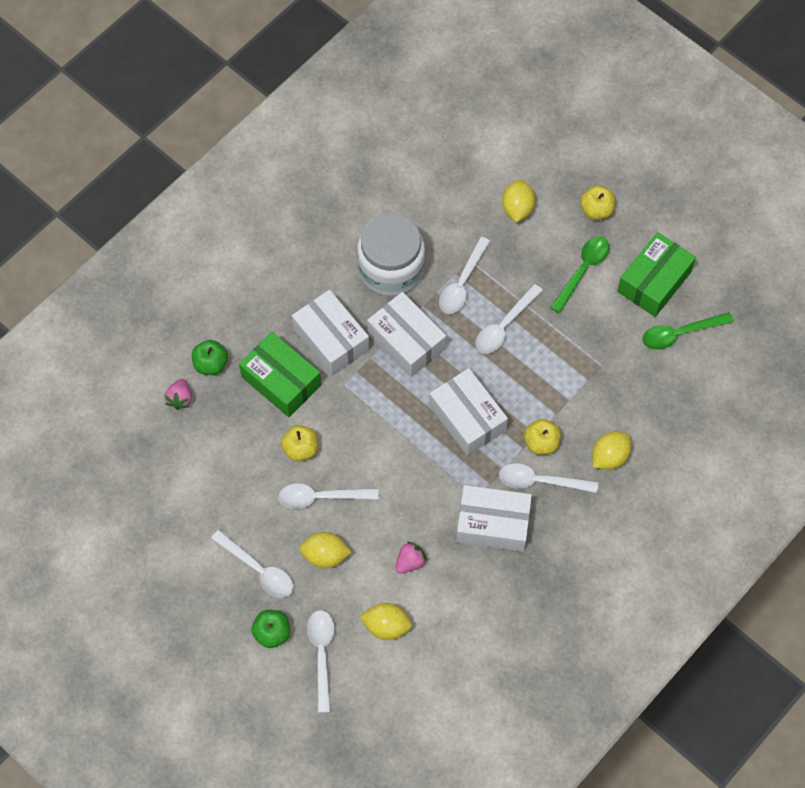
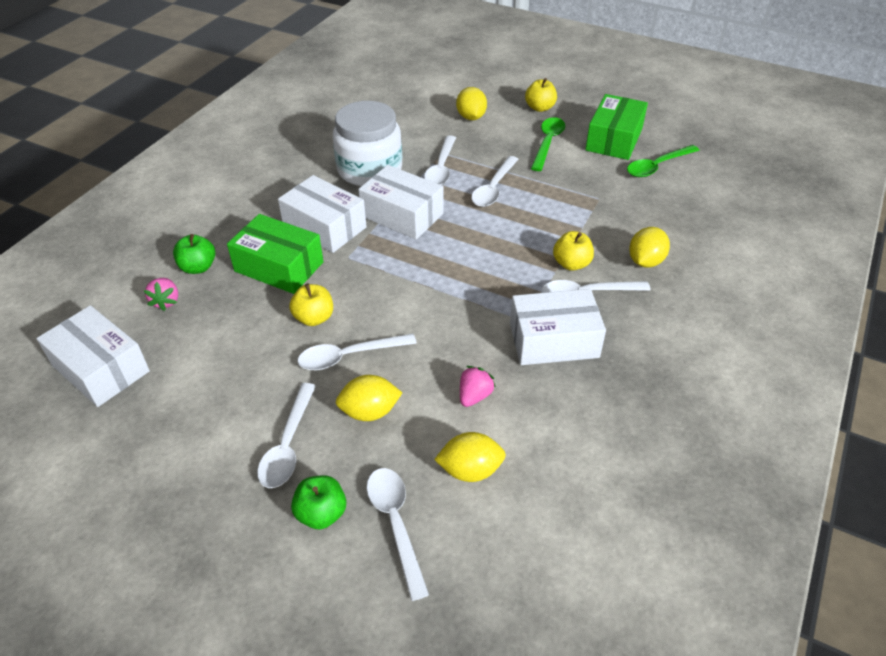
camera: 15 degrees left, 20 degrees down
white spoon [211,530,294,598] -> white spoon turned 75 degrees clockwise [257,383,316,488]
white box [429,368,508,456] -> white box moved to [36,305,150,407]

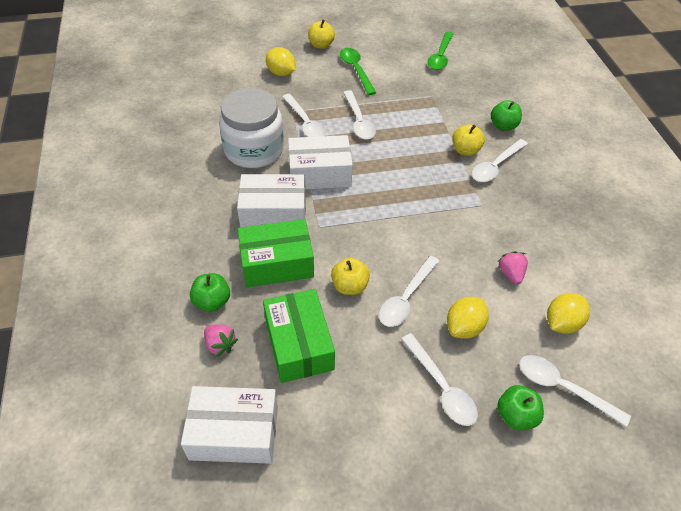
camera: 40 degrees left, 5 degrees up
white box [510,289,606,365] -> none
green box [585,94,648,160] -> green box moved to [263,289,335,383]
yellow lemon [629,227,670,267] -> green apple [491,100,522,131]

